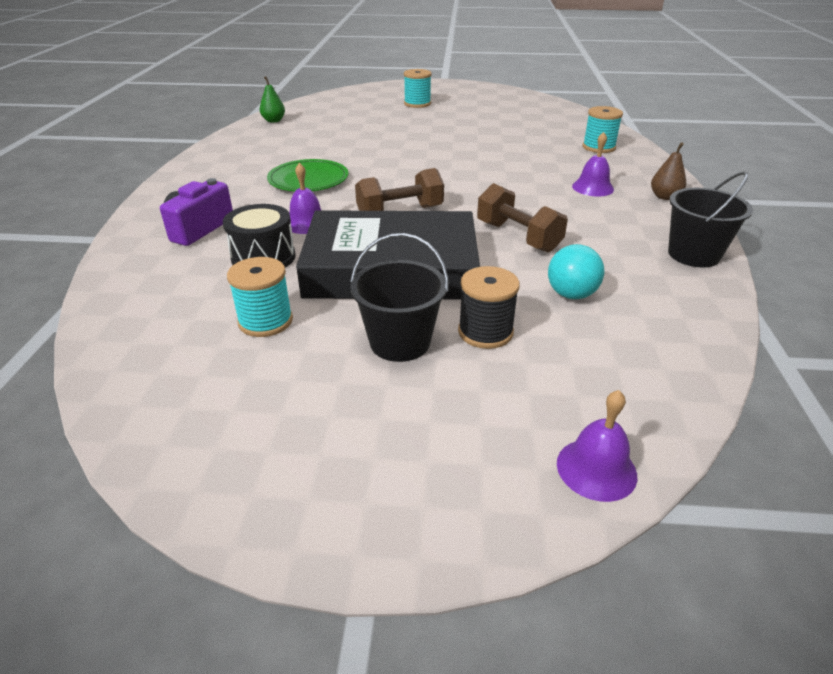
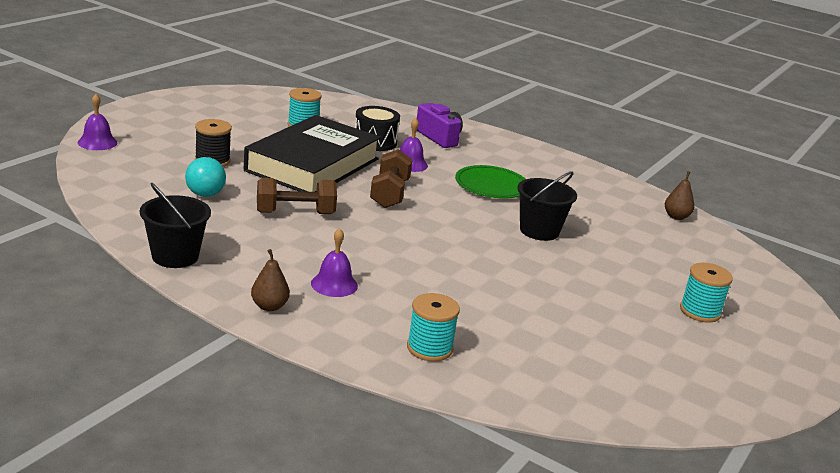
camera: 115 degrees right, 10 degrees down
green pear [260,76,285,123] -> brown pear [665,171,694,220]
black bucket [350,233,449,362] -> black bucket moved to [517,171,577,241]

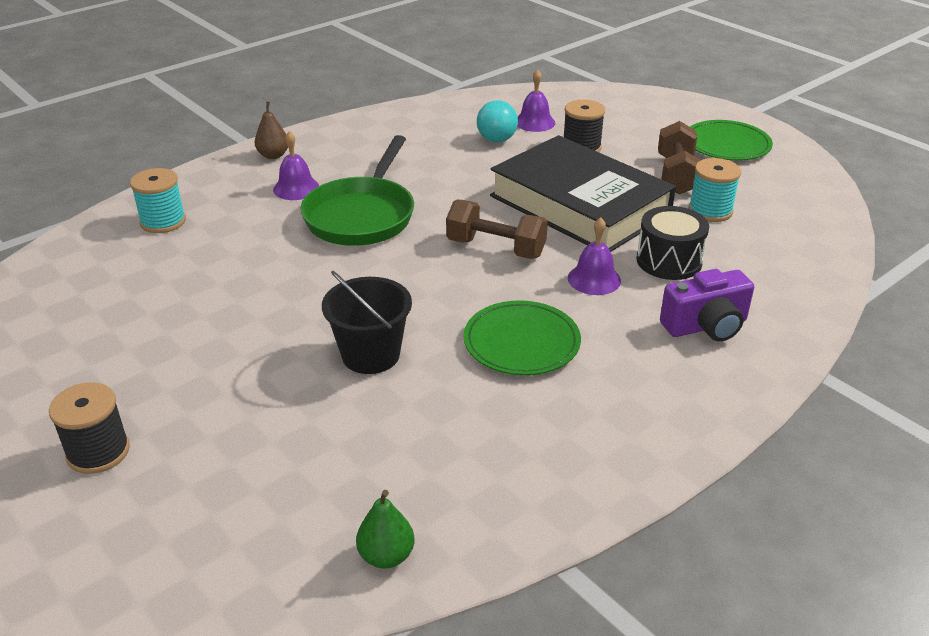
camera: 110 degrees right, 10 degrees up
purple bell [78,94,117,150] -> purple bell moved to [517,69,555,132]
black bucket [140,183,211,268] -> none
brown dumbbell [257,178,337,214] -> brown dumbbell moved to [658,121,701,195]
brown pear [665,171,694,220] -> green pear [356,490,414,569]
turquoise spool [680,263,733,323] -> black spool [49,382,130,474]
none -> green pan [300,135,414,246]
none -> green plate [690,120,773,161]

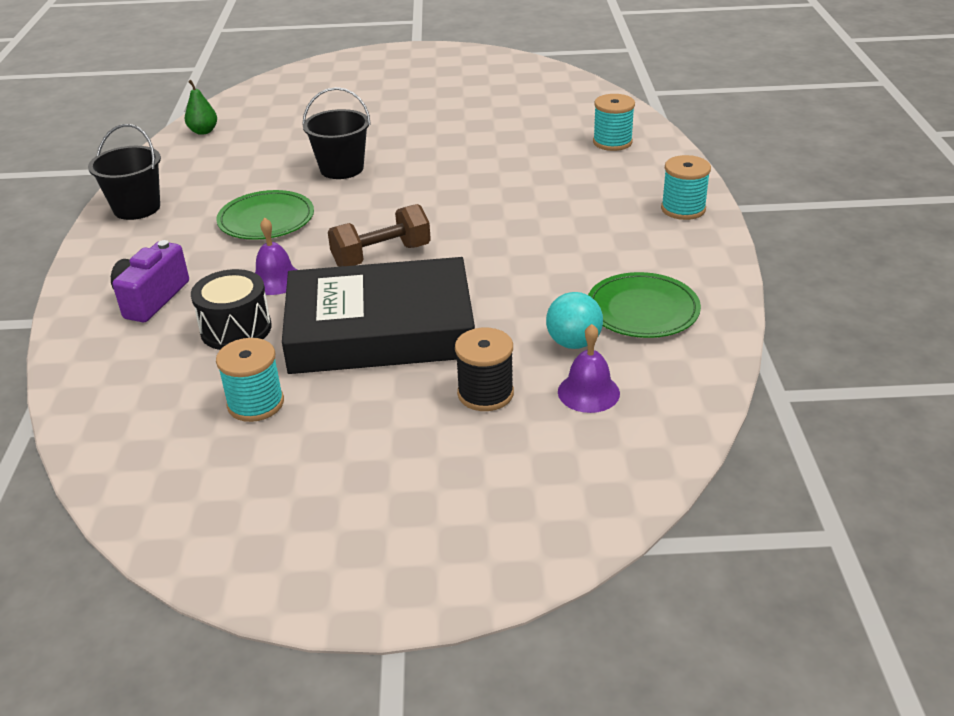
camera: 130 degrees right, 0 degrees up
black spool [49,382,130,474] -> none
brown pear [255,101,288,159] -> turquoise spool [661,155,711,220]
purple bell [273,131,319,200] -> none
green pan [300,135,414,246] -> none
brown dumbbell [658,121,701,195] -> none
green plate [690,120,773,161] -> green plate moved to [588,272,701,338]
none -> black bucket [88,124,161,220]

